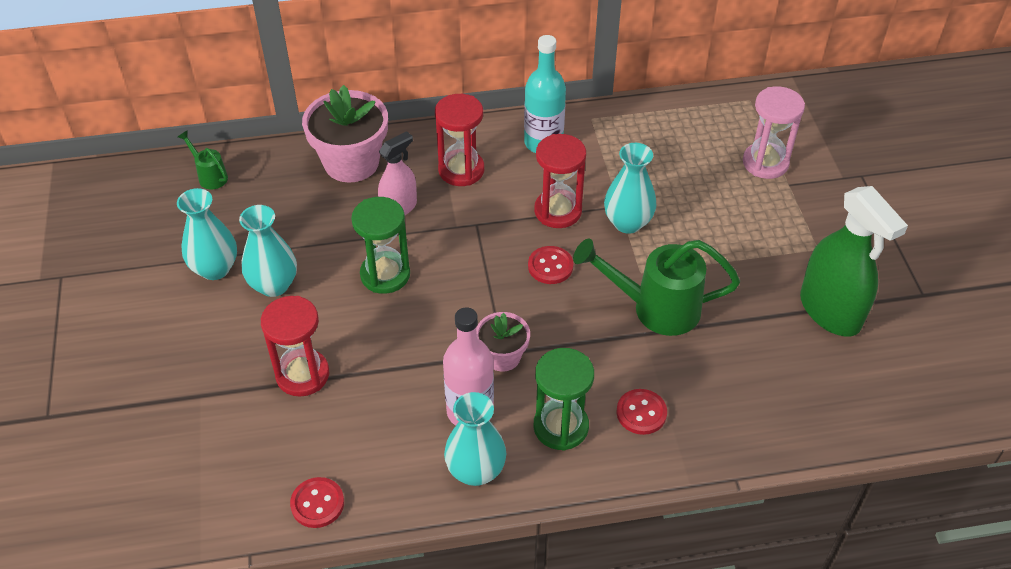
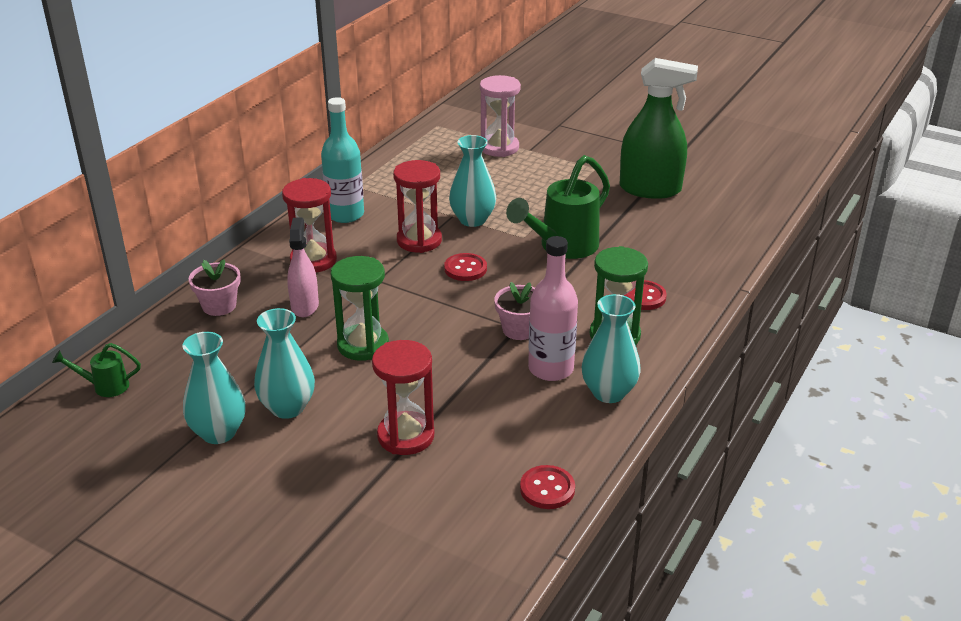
camera: 50 degrees left, 15 degrees down
pink flower pot [302,85,388,183] -> pink flower pot [189,259,241,316], size x0.57

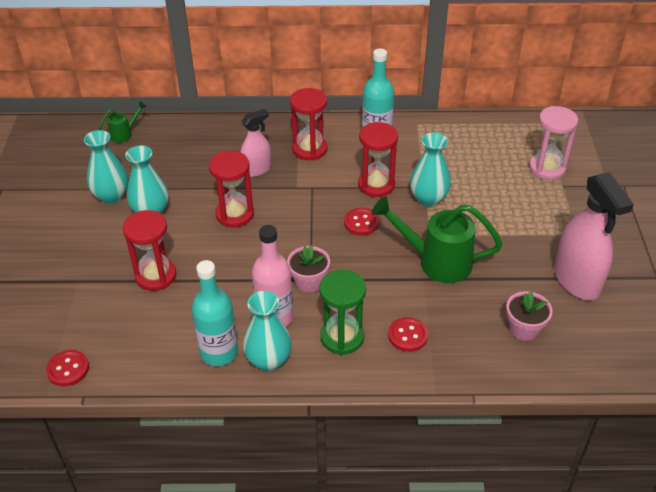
camera: 60 degrees right, 10 degrees up
green watering can [52,343,141,397] -> green watering can turned 90 degrees clockwise [99,101,147,143]
pink flower pot [189,259,241,316] -> pink flower pot moved to [506,291,553,341]
green hourglass [331,256,389,361] -> red hourglass [209,151,254,227]
red button [520,465,575,509] -> red button moved to [46,350,89,386]
green spray bottle [620,58,698,199] -> pink spray bottle [554,173,634,300]
none -> turquoise bottle [192,260,238,366]

